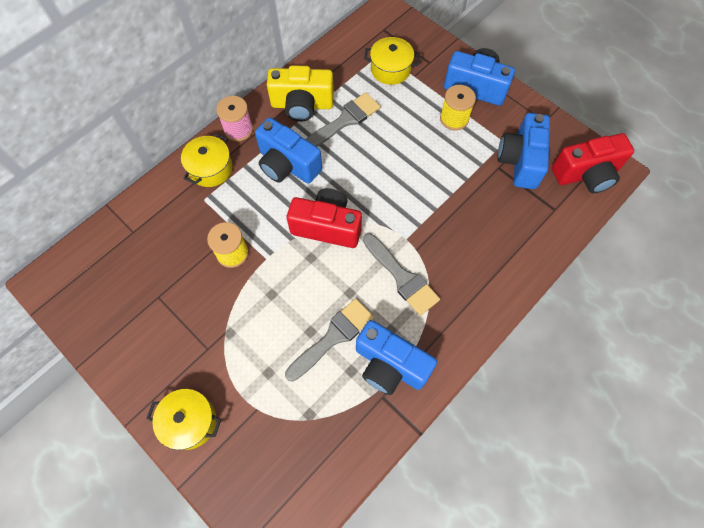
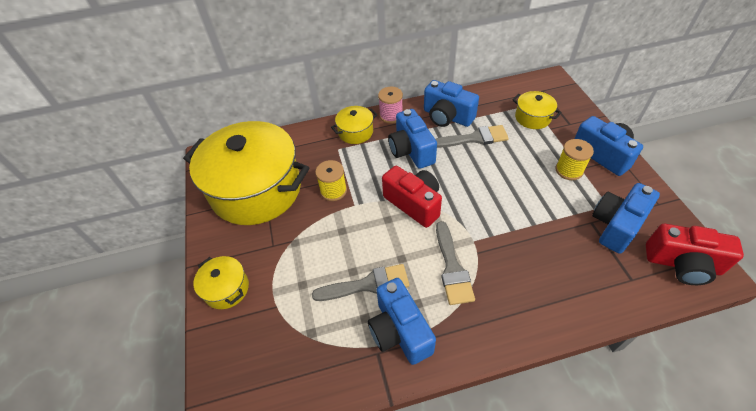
camera: 35 degrees right, 15 degrees down
yellow camera [267,65,334,122] -> blue camera [424,80,479,127]
none -> yellow pot [183,121,309,225]

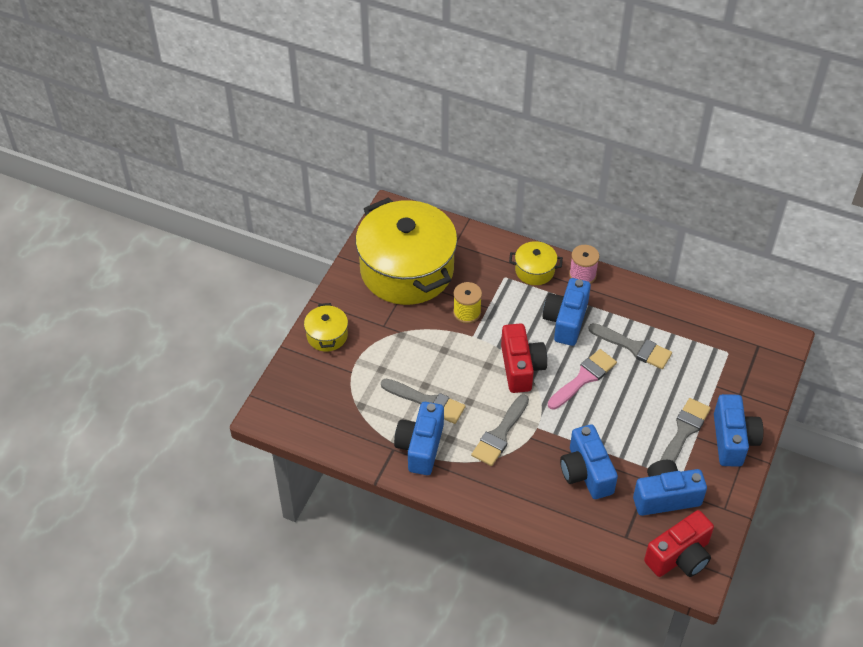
camera: 35 degrees right, 0 degrees up
blue camera [424,80,479,127] -> blue camera moved to [560,424,618,499]
yellow pot [513,91,562,129] -> none
yellow spool [556,139,594,180] -> grey brush [660,398,711,462]
red camera [646,224,744,285] -> red camera turned 90 degrees counterclockwise [644,510,714,577]
none -> pink brush [548,349,617,410]

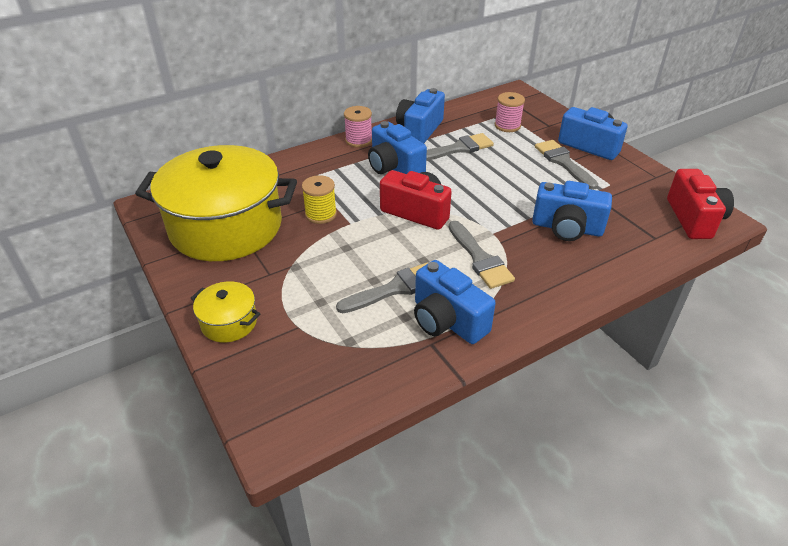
camera: 55 degrees left, 10 degrees down
yellow pot [509,241,563,285] -> none
pink brush [548,349,617,410] -> none
blue camera [633,460,707,516] -> blue camera moved to [396,88,445,143]
none -> pink spool [495,92,525,132]

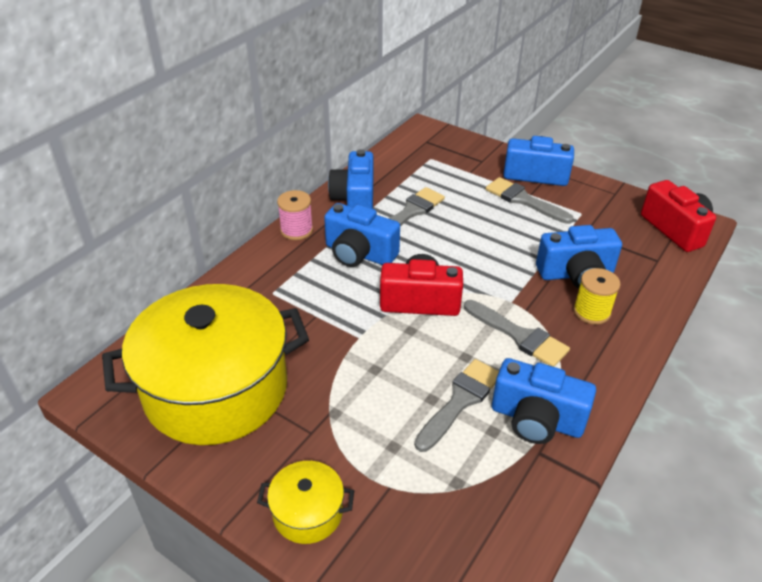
camera: 25 degrees left, 0 degrees up
yellow spool [302,175,337,224] -> yellow spool moved to [573,268,621,325]
pink spool [495,92,525,132] -> none

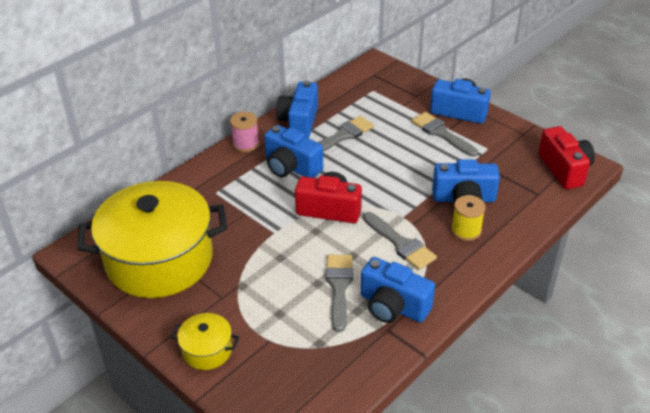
camera: 10 degrees right, 0 degrees up
grey brush [414,359,499,452] -> grey brush turned 45 degrees counterclockwise [326,255,353,332]

